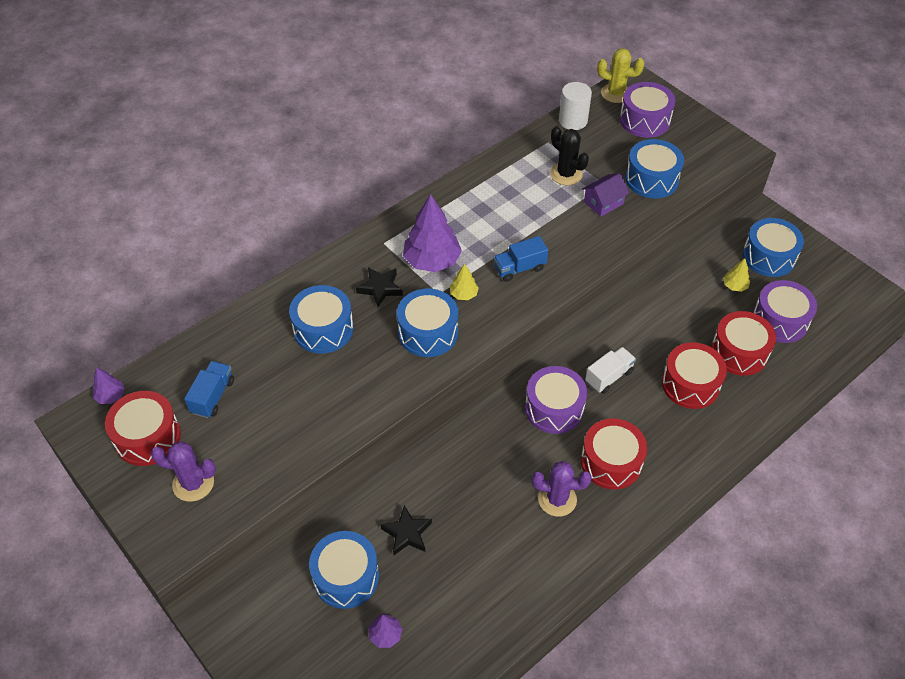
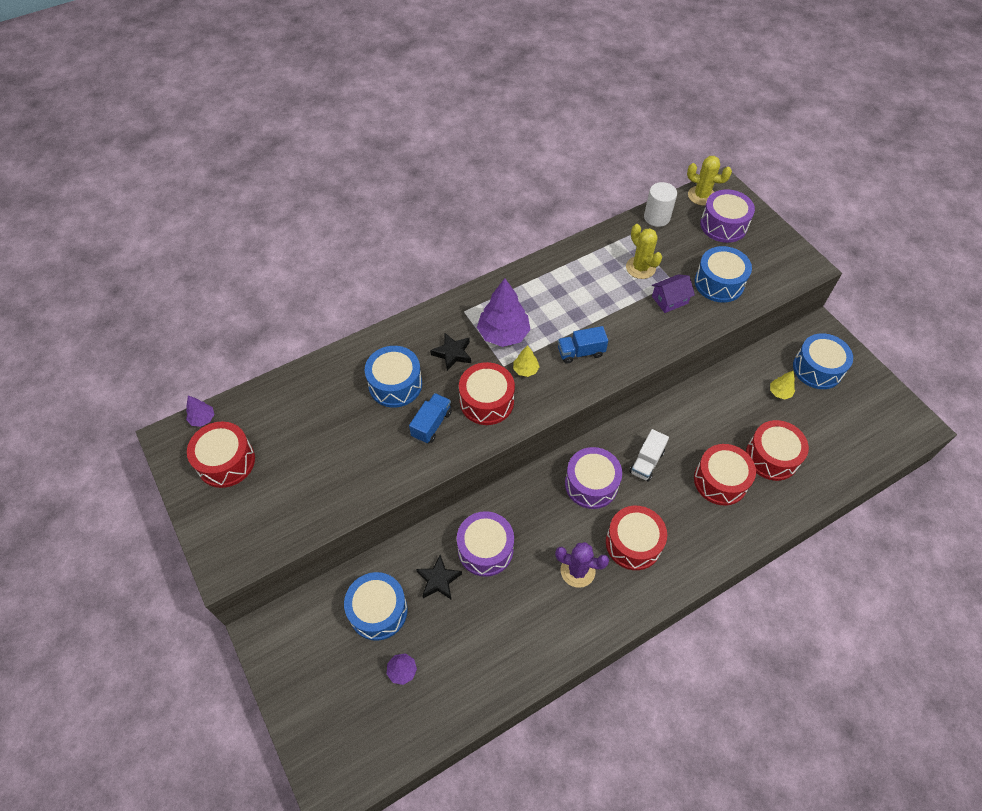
camera: 10 degrees right, 5 degrees up
purple cactus [151,441,216,502] -> none
blue truck [184,361,234,418] -> blue truck moved to [409,393,452,444]
blue drum [397,289,458,357] -> red drum [459,362,515,425]
black cactus [550,126,589,185] -> yellow cactus [626,224,662,279]
white truck [585,347,636,394] -> white truck turned 150 degrees clockwise [630,429,669,482]
purple drum [753,280,817,343] -> purple drum moved to [457,511,514,577]

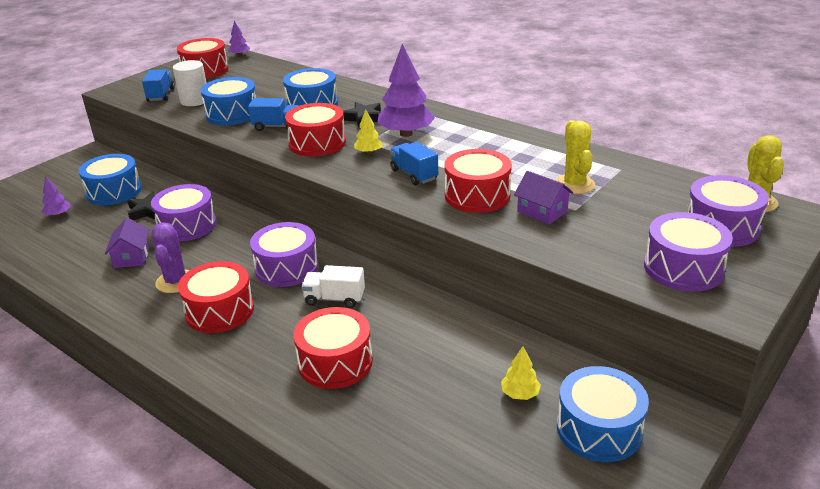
camera: 70 degrees right, 25 degrees down
yellow cactus [626,224,662,279] -> yellow cactus turned 45 degrees counterclockwise [555,120,595,194]
white cylinder [644,182,677,227] -> white cylinder moved to [173,60,206,106]
blue drum [695,246,752,303] -> blue drum moved to [201,77,256,125]
red drum [746,420,809,481] -> red drum moved to [444,149,512,213]
none -> purple house [105,218,149,268]
none -> blue truck [142,69,175,102]
none -> purple drum [644,212,733,291]

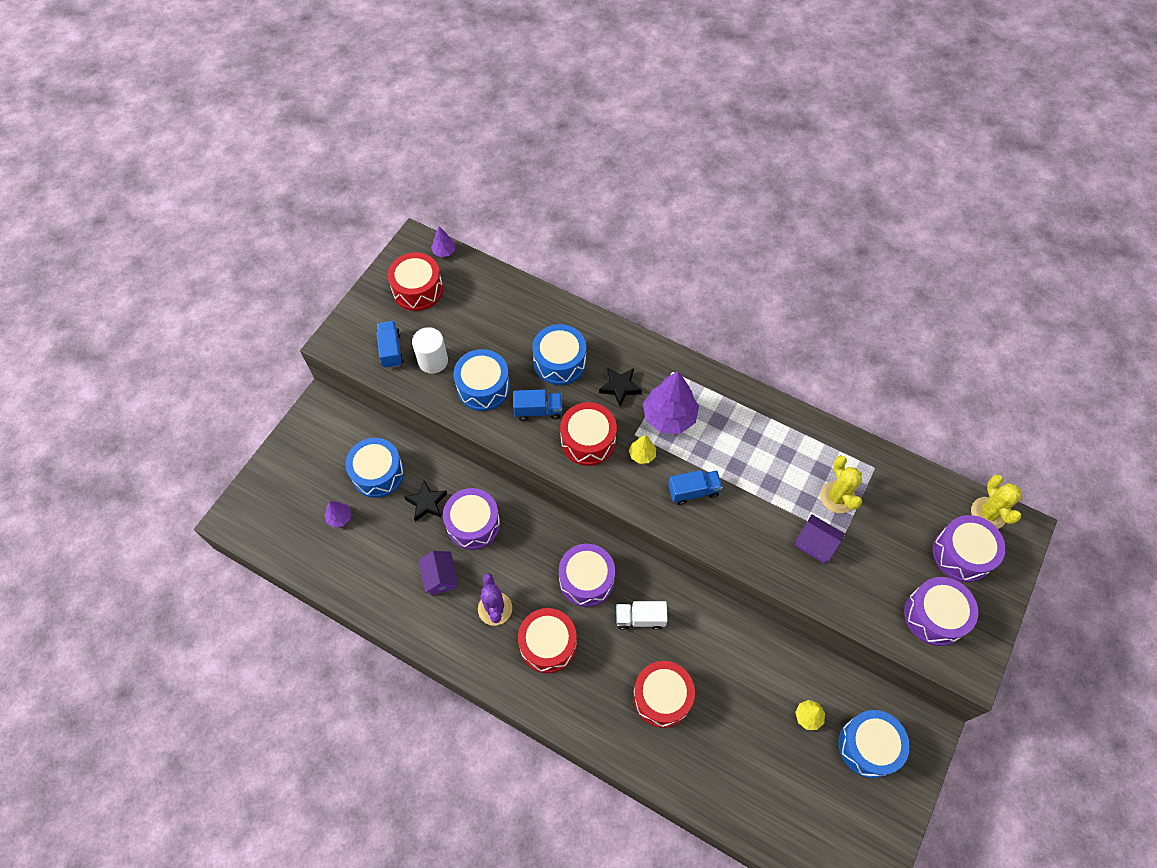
camera: 10 degrees left, 30 degrees up
blue truck [390,142,438,185] -> blue truck turned 120 degrees clockwise [668,470,723,505]
red drum [444,149,512,213] -> none

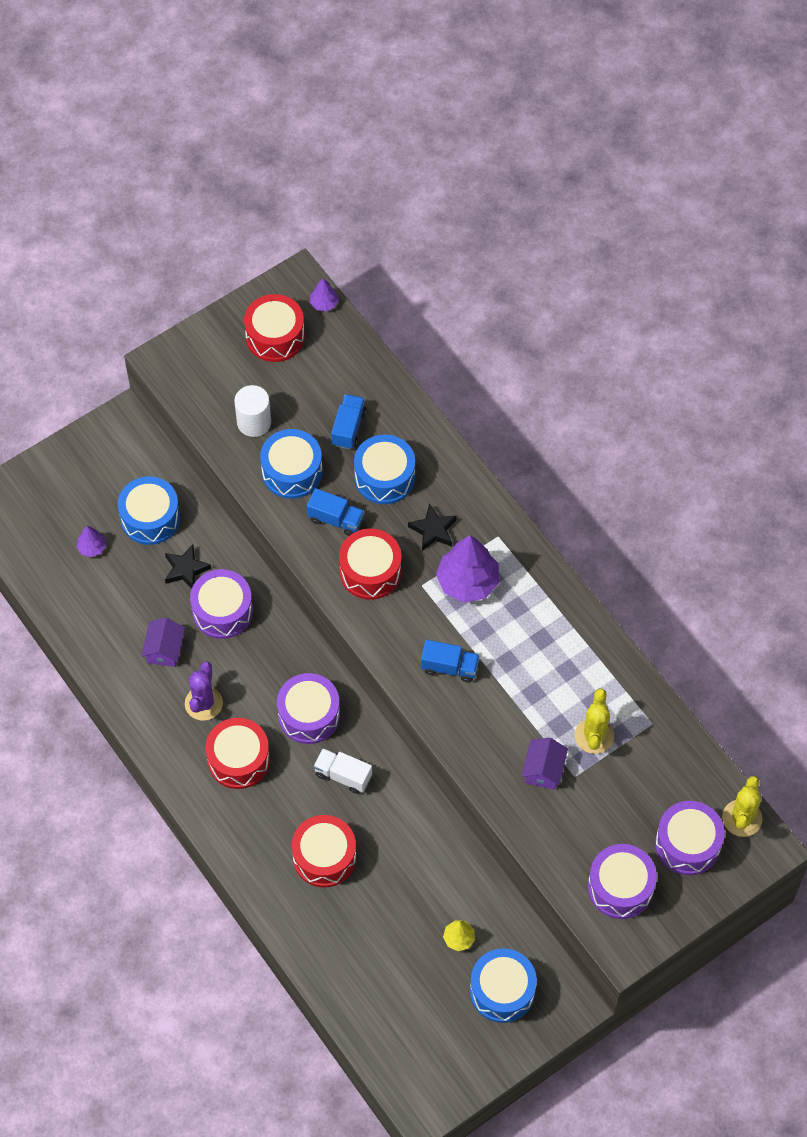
camera: 25 degrees right, 0 degrees up
blue truck [377,321,404,368] -> blue truck moved to [331,394,366,449]
yellow tree [629,435,656,464] -> none
purple house [795,514,845,563] -> purple house turned 45 degrees clockwise [522,737,568,790]

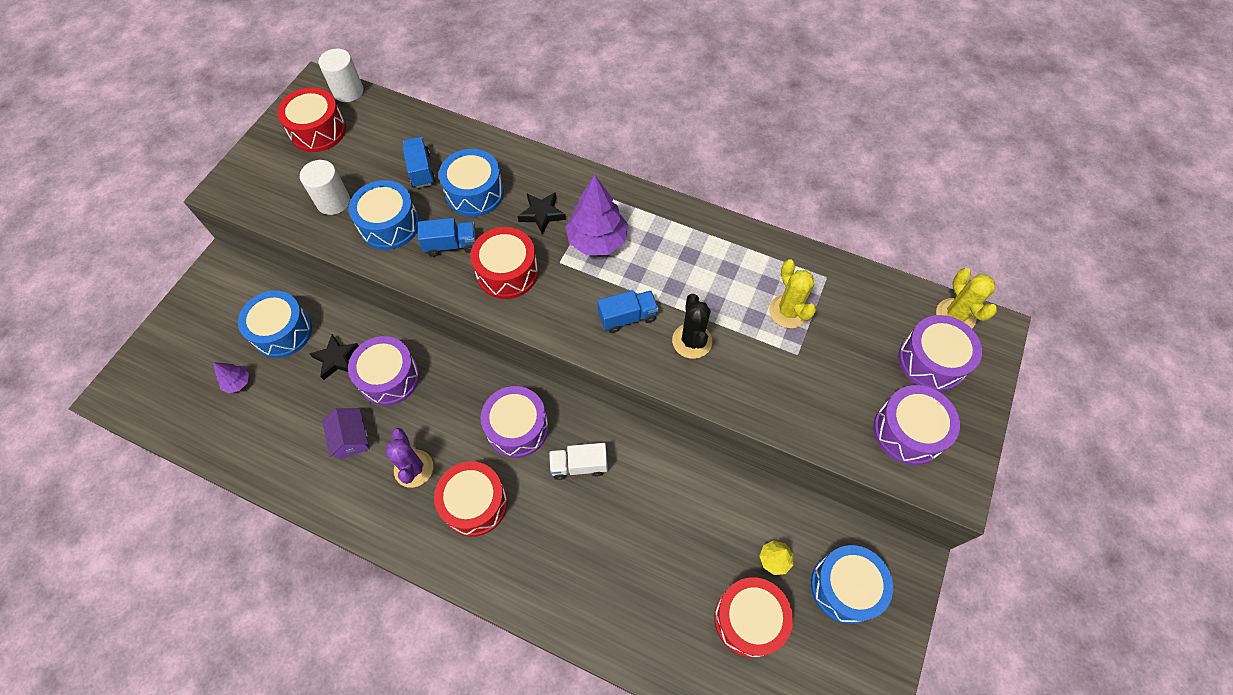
camera: 30 degrees left, 0 degrees up
red drum [292,815,356,887] -> red drum moved to [714,577,793,658]
purple tree [310,278,339,312] -> white cylinder [318,49,364,102]
purple house [522,737,568,790] -> none
none -> black cactus [672,294,712,359]

